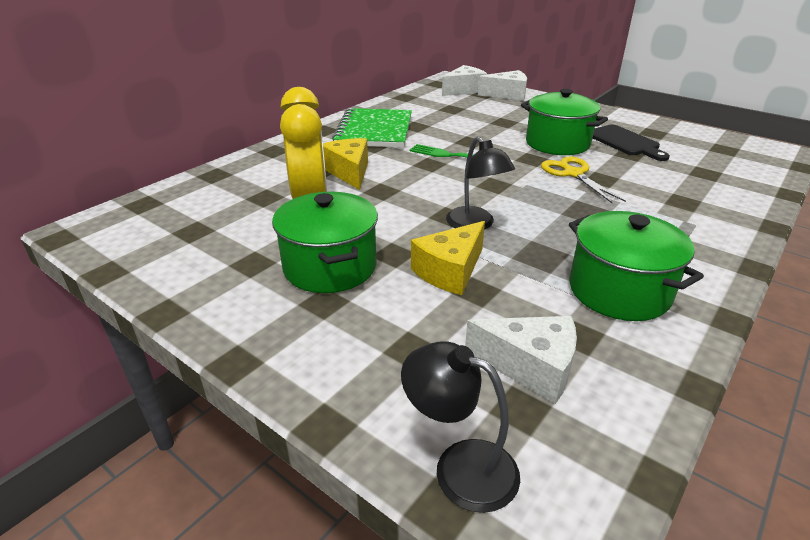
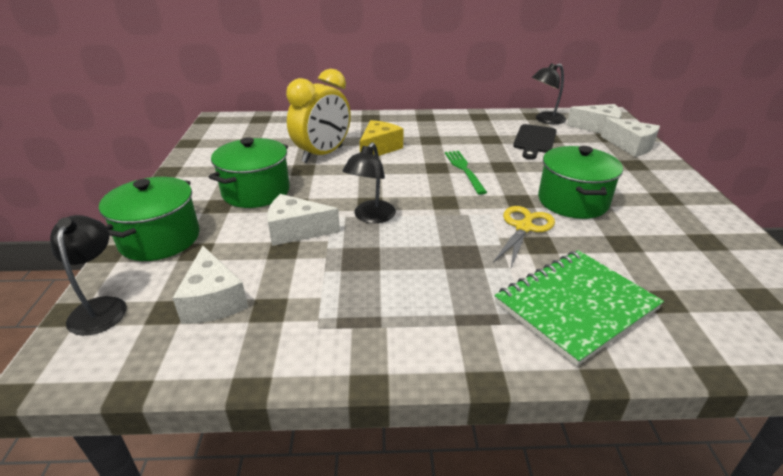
camera: 50 degrees right, 0 degrees up
green notebook [332,108,412,148] -> green notebook moved to [494,250,664,366]
yellow cheese [411,221,485,295] -> white cheese [267,194,340,246]
green pot [569,211,704,321] -> green pot moved to [99,177,200,261]
black cutting board [593,124,670,161] -> black cutting board moved to [513,124,557,160]
none -> black lamp [532,63,566,124]

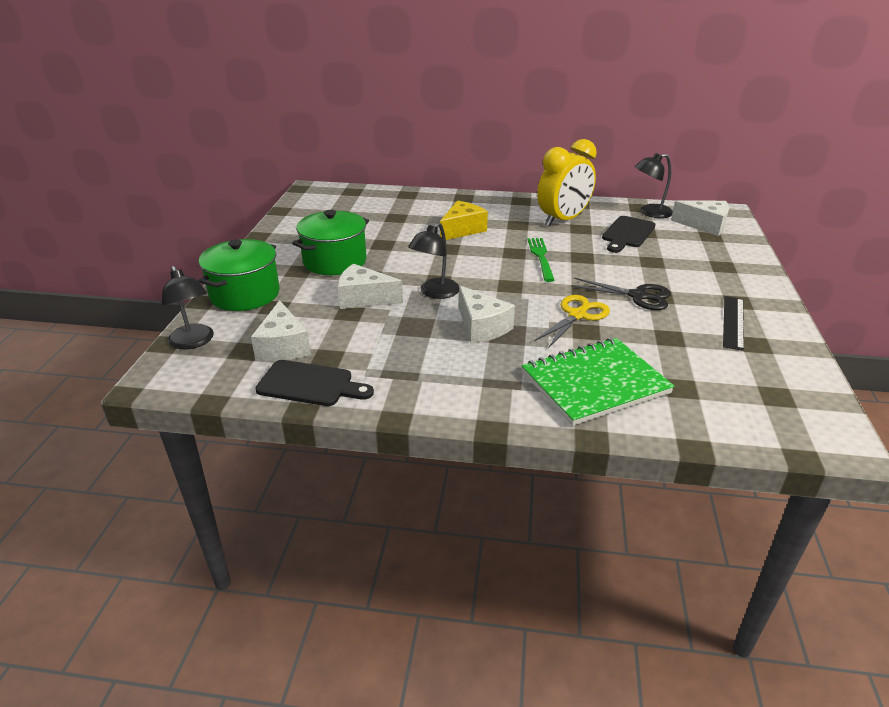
camera: 10 degrees right, 0 degrees up
black lamp [50,215,127,336] -> black lamp turned 150 degrees clockwise [162,266,214,349]
yellow clock [286,69,351,163] -> yellow clock moved to [537,139,597,227]
green pot [538,146,623,219] -> black scissors [571,278,671,310]
white cheese [601,117,660,157] -> white cheese moved to [459,286,515,344]
none -> black cutting board [255,360,374,406]
none -> black ruler [723,296,744,351]

